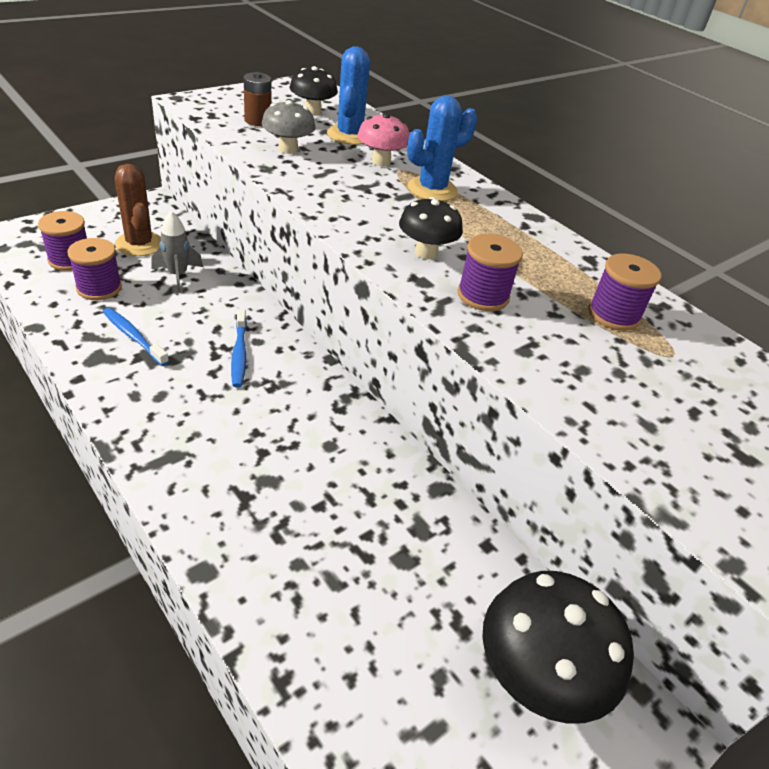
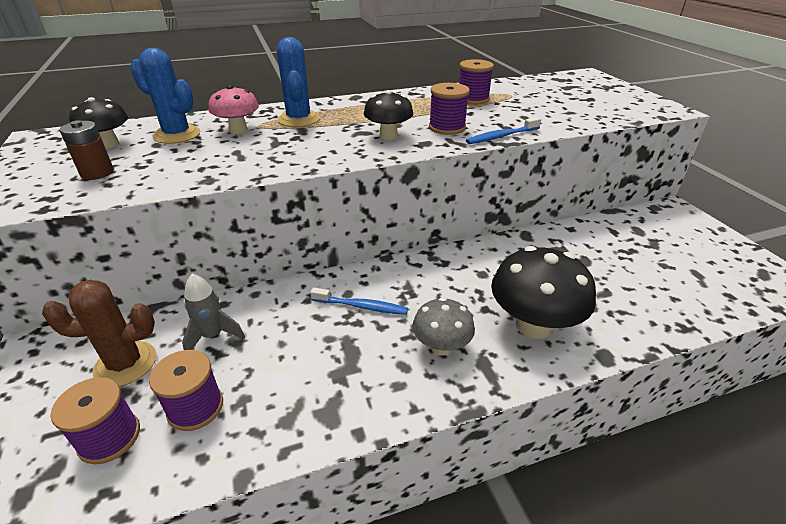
camera: 65 degrees left, 5 degrees down
blue toothbrush [103,308,169,366] -> blue toothbrush moved to [466,117,541,144]
grey mushroom [262,100,316,154] -> grey mushroom moved to [412,297,475,356]
black mushroom [482,571,634,724] -> black mushroom moved to [491,246,596,339]

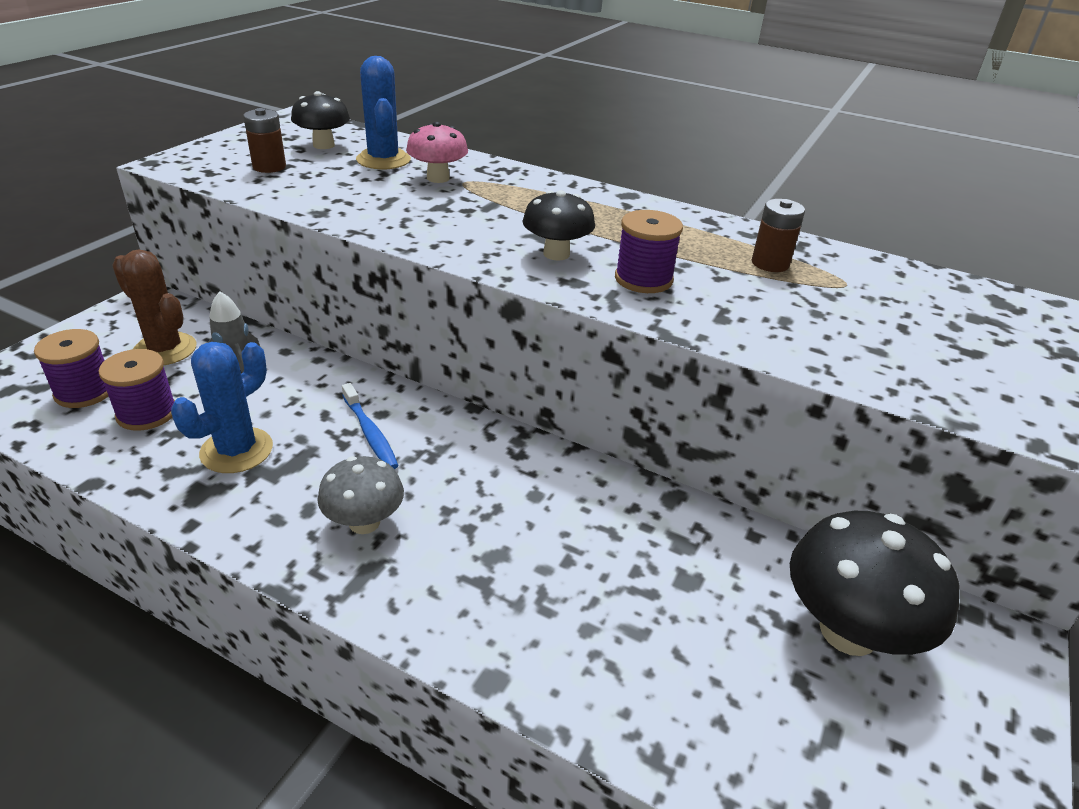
camera: 45 degrees right, 0 degrees up
blue cactus [277,37,320,127] -> blue cactus moved to [171,342,273,473]
purple spool [459,59,494,105] -> brown battery [752,199,805,272]
blue toothbrush [466,117,541,144] -> none
black mushroom [491,246,596,339] -> black mushroom moved to [790,511,960,656]

